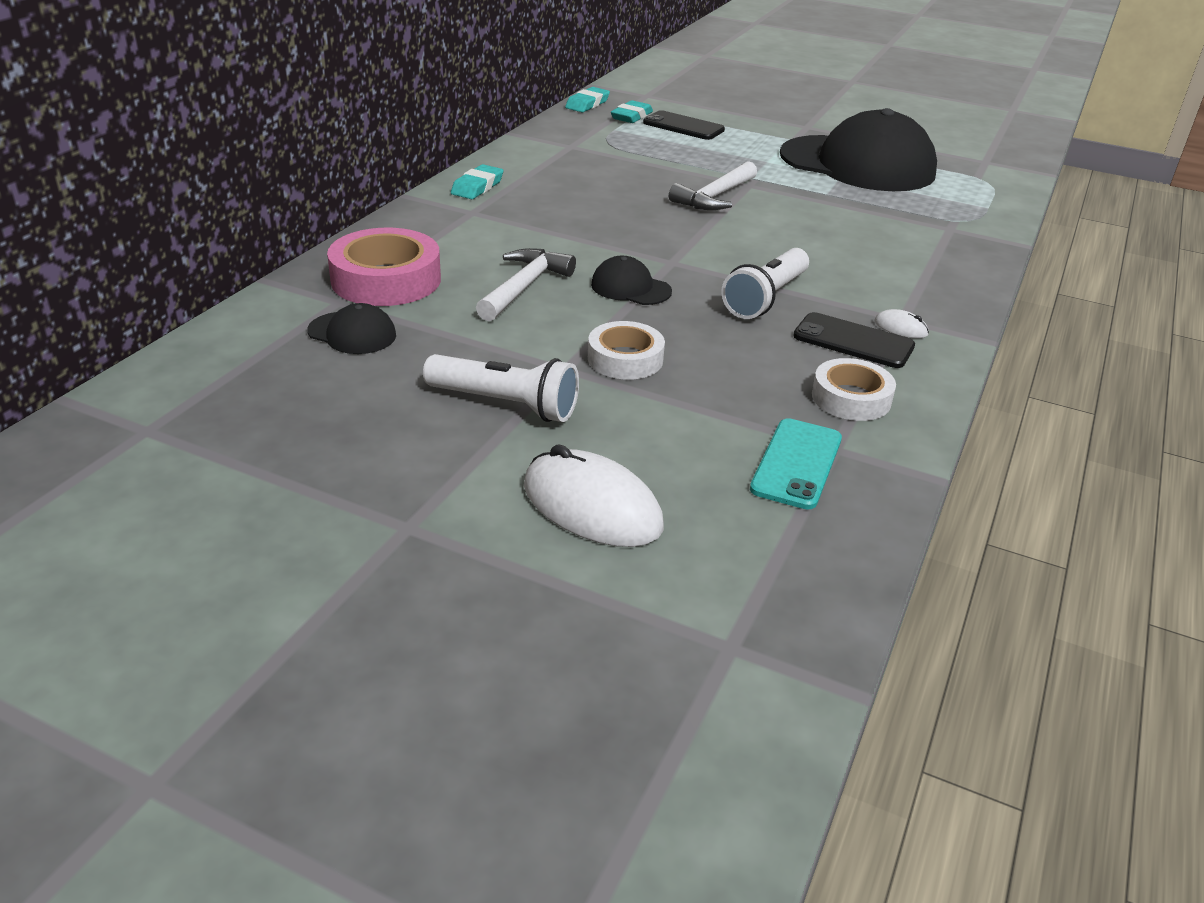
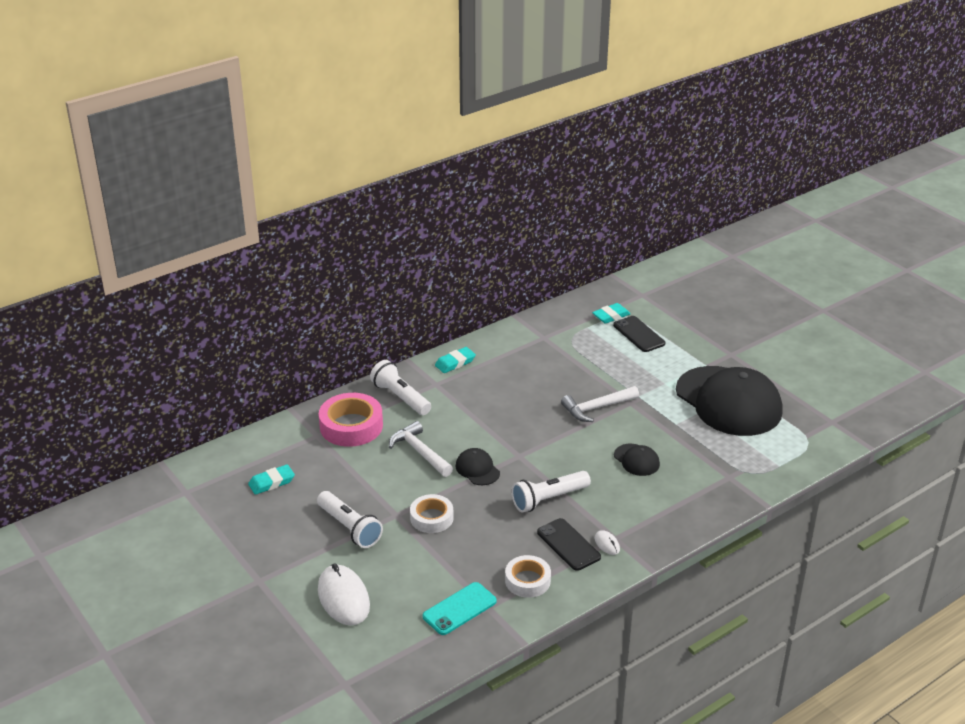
camera: 30 degrees right, 0 degrees up
black cap [307,303,396,354] -> black cap moved to [614,444,660,476]
white hammer [476,248,576,321] -> white hammer turned 90 degrees counterclockwise [389,421,453,477]
turquoise eraser [565,87,610,113] -> turquoise eraser moved to [248,464,295,495]
none -> white flashlight [370,360,431,415]

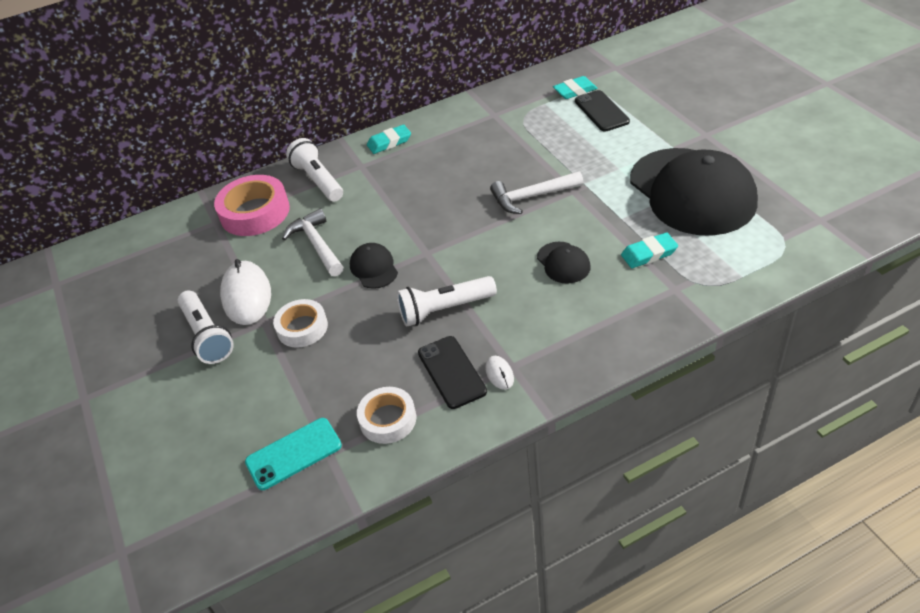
camera: 15 degrees right, 10 degrees up
turquoise eraser [248,464,295,495] -> turquoise eraser moved to [621,233,678,268]
white mouse [318,563,370,626] -> white mouse moved to [220,259,271,325]

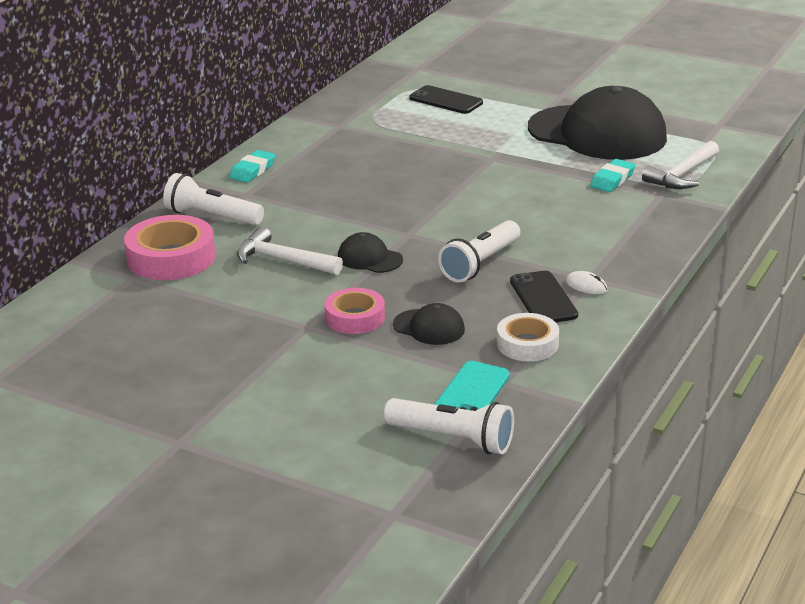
camera: 40 degrees left, 15 degrees down
white flashlight [178,291,234,364] -> white flashlight moved to [384,398,514,454]
white mouse [220,259,271,325] -> none
white tape [273,299,328,348] -> pink tape [325,288,385,334]
black phone [418,336,487,409] -> black phone turned 45 degrees clockwise [510,271,578,322]
white hammer [490,171,584,214] -> white hammer moved to [642,141,719,189]
black cap [537,242,591,284] -> black cap moved to [393,303,465,345]
turquoise eraser [553,76,597,99] -> none

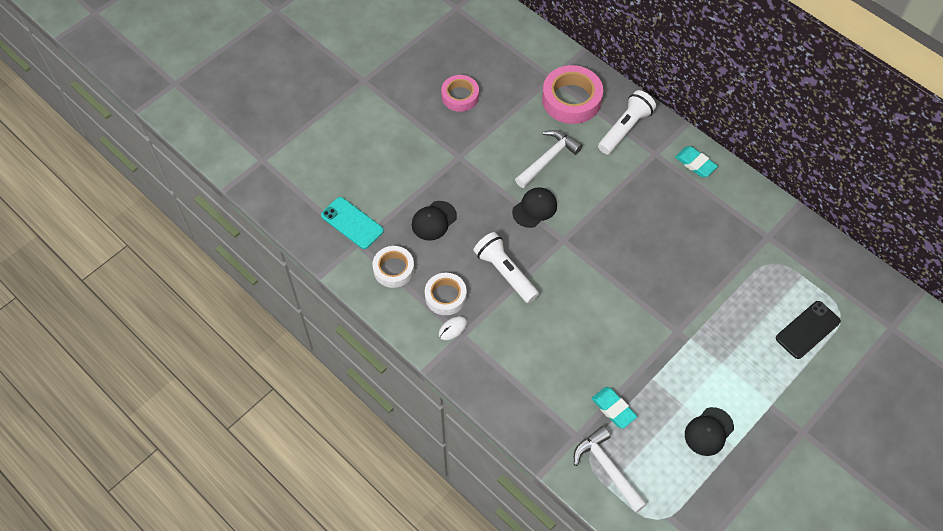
camera: 105 degrees right, 30 degrees up
pink tape [325,288,385,334] -> pink tape moved to [441,75,479,112]
white flashlight [384,398,514,454] -> none
black phone [510,271,578,322] -> white tape [425,273,467,315]
black cap [528,86,667,160] -> black cap [685,407,734,456], size x0.42

